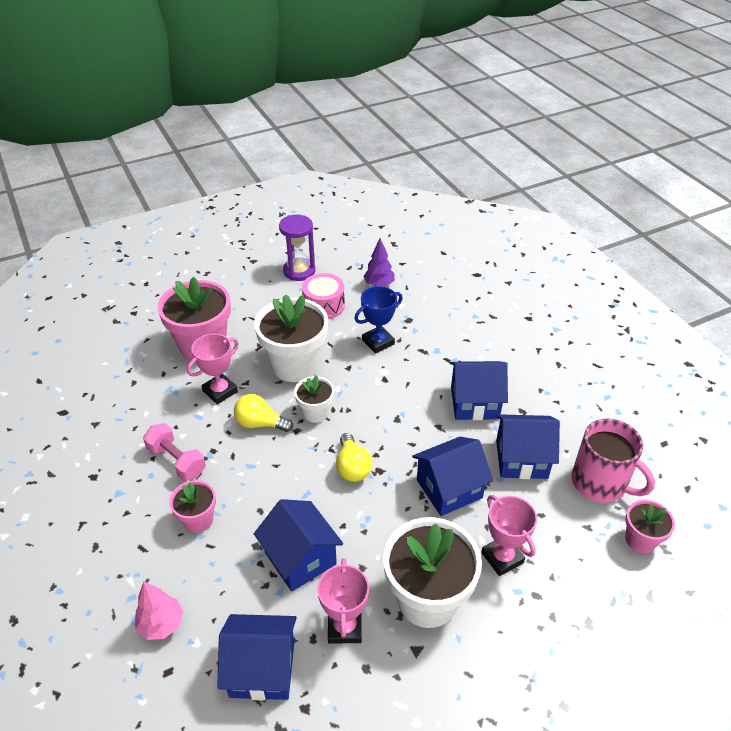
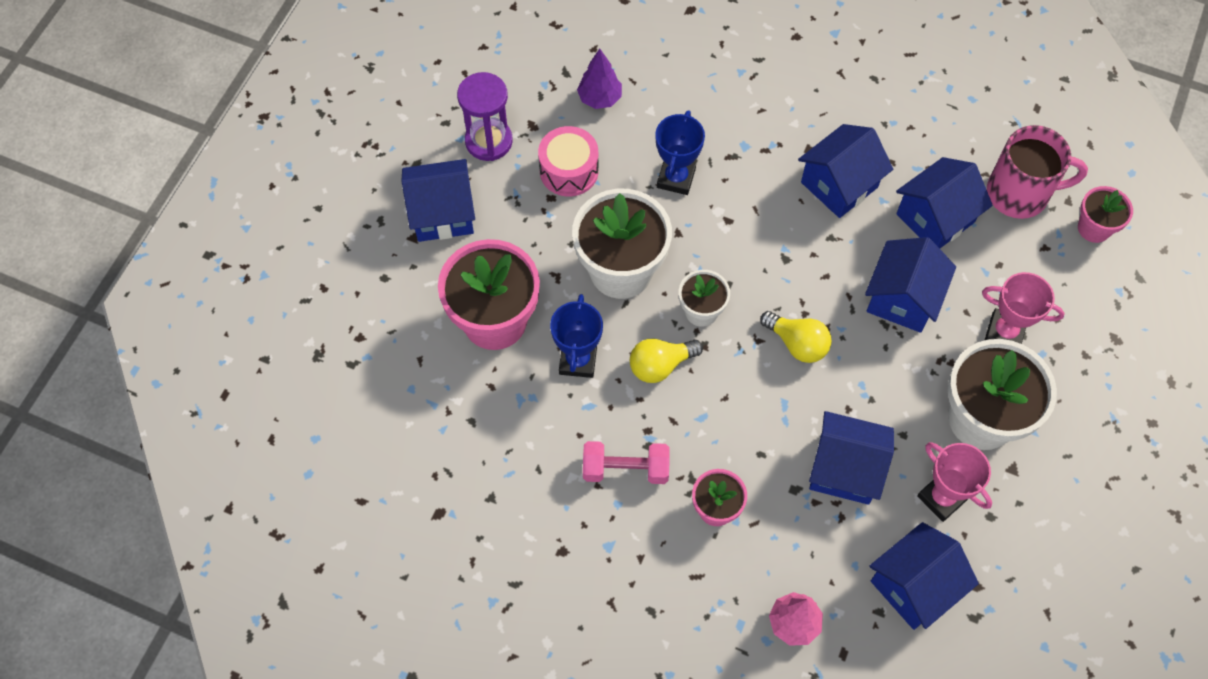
camera: 40 degrees left, 20 degrees up
pink trophy [187,334,239,404] -> blue trophy [550,294,603,378]
none -> blue house [402,159,475,242]

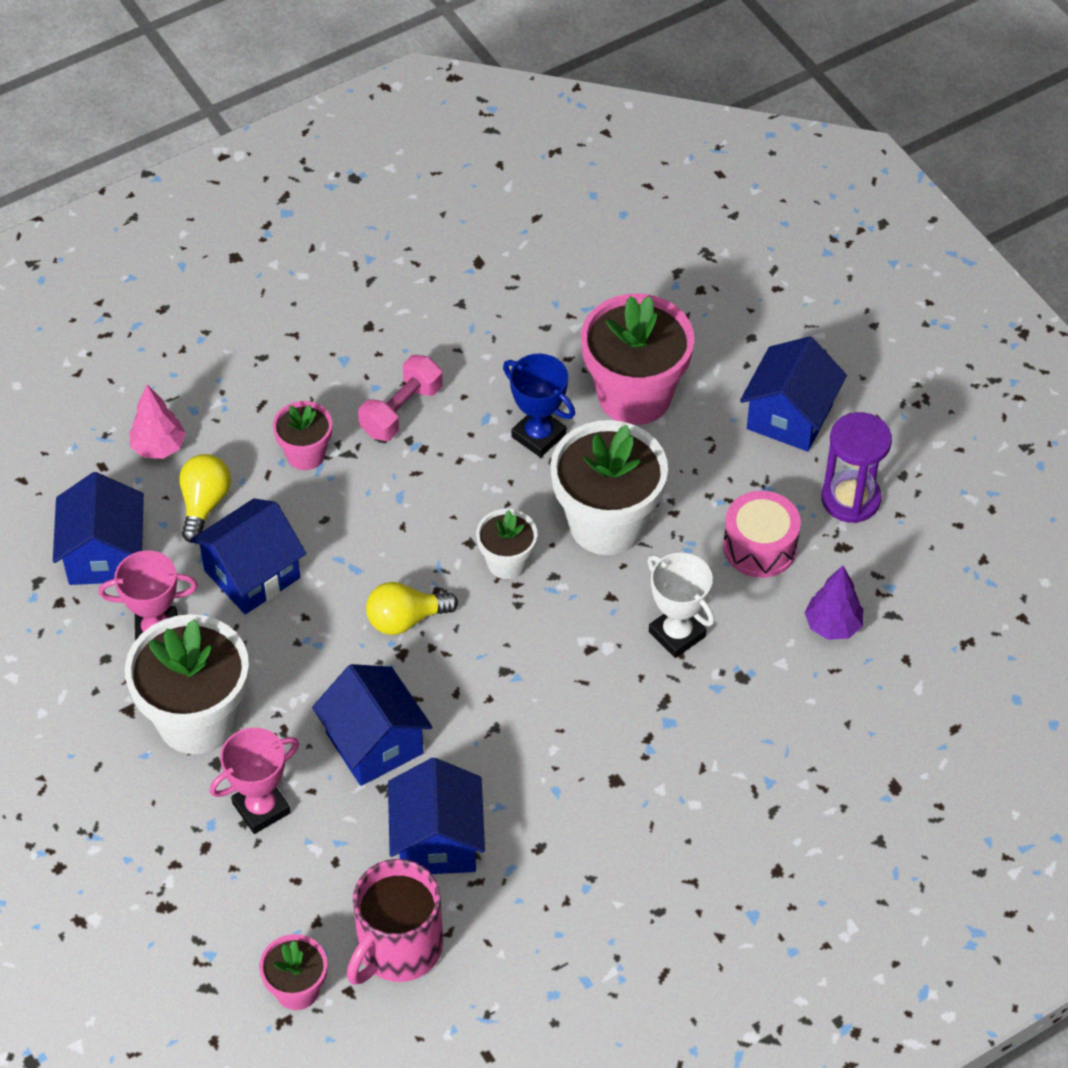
camera: 125 degrees right, 10 degrees down
yellow light bulb [630,339,703,383] -> yellow light bulb moved to [179,454,231,543]
blue trophy [655,110,705,195] -> white trophy [647,553,715,658]
blue house [798,124,893,218] -> none

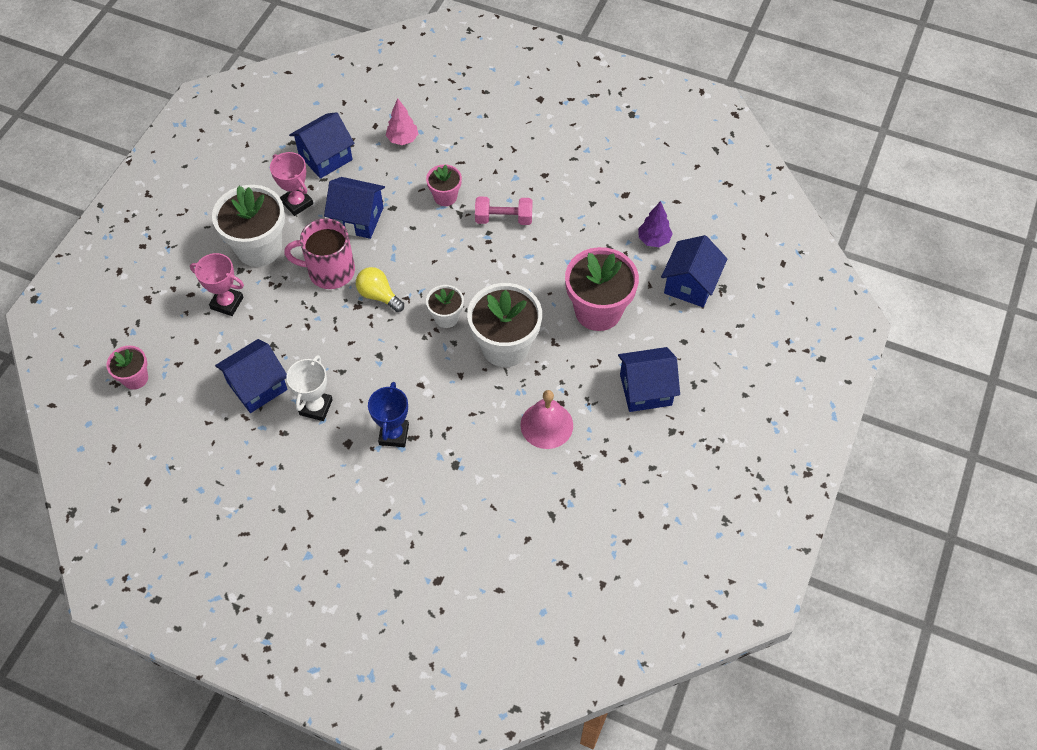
camera: 55 degrees right, 5 degrees up
yellow light bulb [179,454,231,543] -> none
blue house [312,664,432,786] -> blue house moved to [661,235,727,307]
pink mug [347,859,443,985] -> pink mug moved to [284,218,355,289]
blue trophy [503,354,575,457] -> blue trophy moved to [368,382,409,447]
white trophy [647,553,715,658] -> white trophy moved to [286,355,333,421]
pink drum [723,491,801,578] -> pink bell [521,390,573,449]
purple tree [804,566,864,640] -> purple tree moved to [638,201,673,247]
purple hourglass [821,412,892,523] -> none

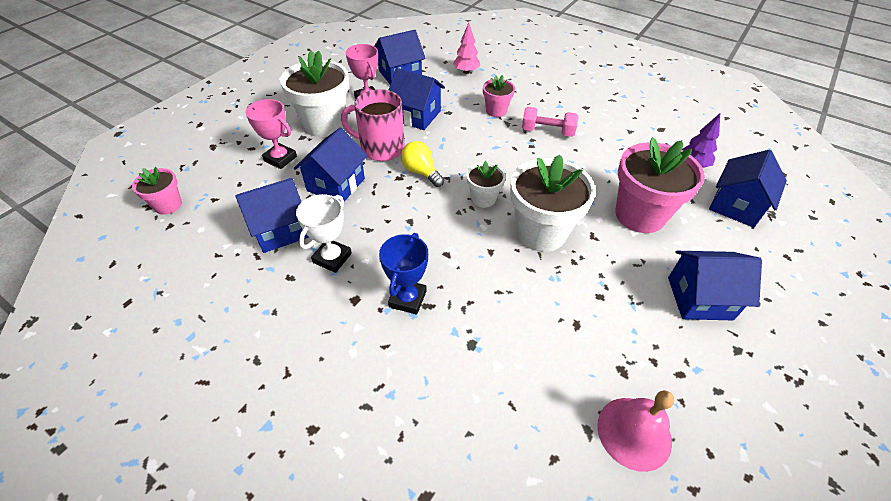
camera: 10 degrees right, 10 degrees down
pink bell [521,390,573,449] -> pink bell moved to [597,390,674,472]
none -> blue house [294,128,368,202]

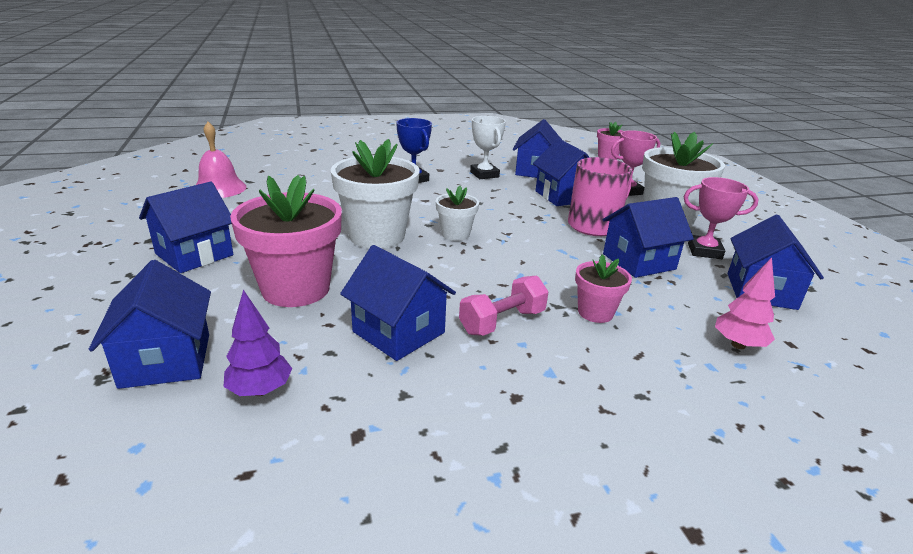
camera: 130 degrees right, 20 degrees down
yellow light bulb [401,141,444,187] -> none
none -> blue house [340,245,456,361]

